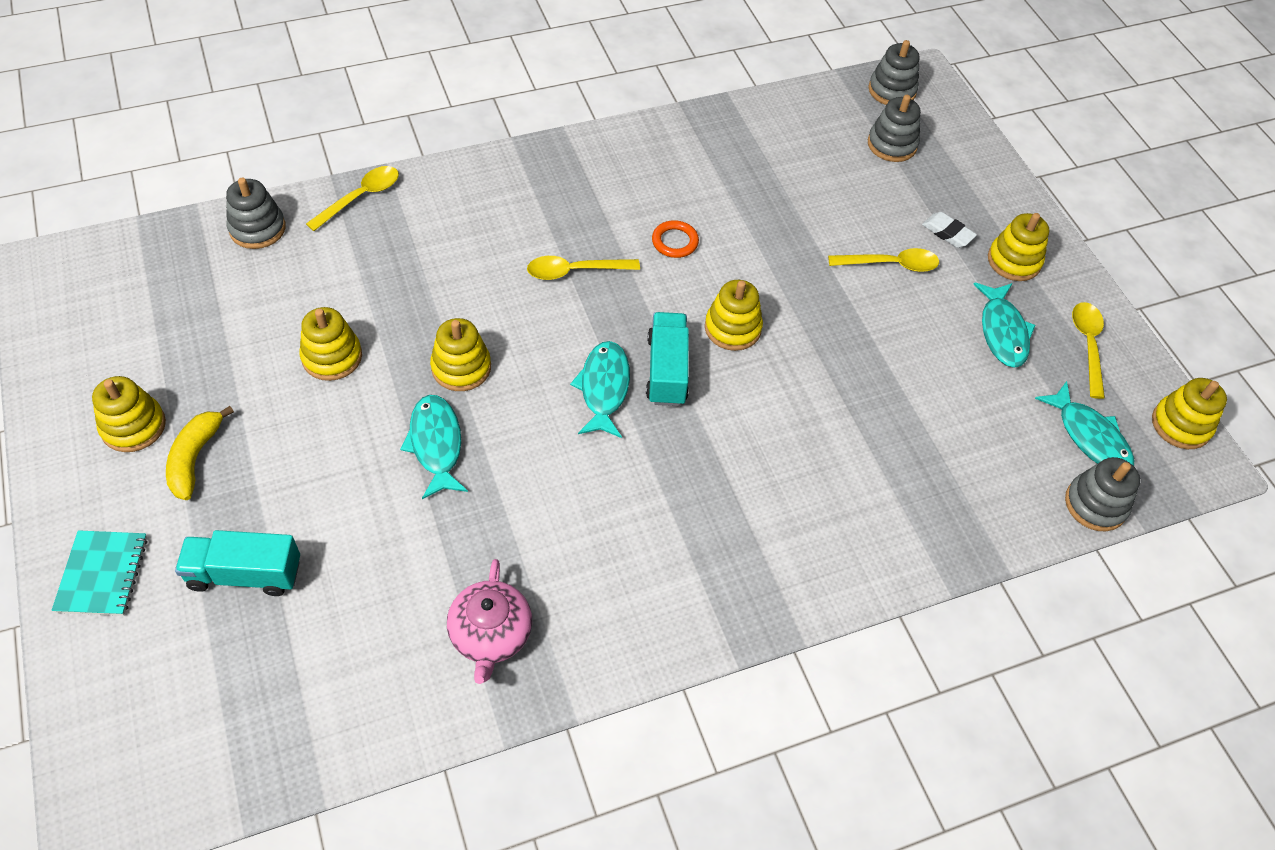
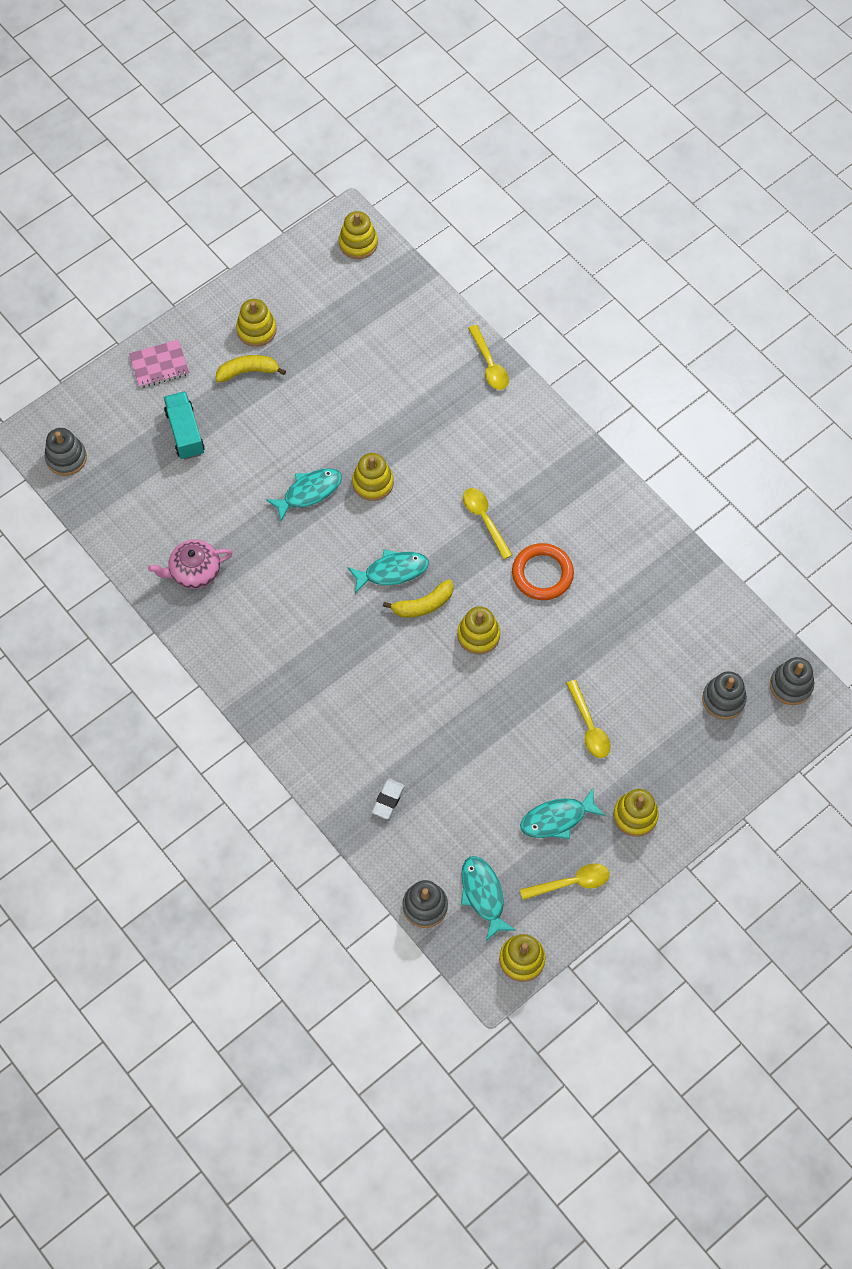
camera: 75 degrees right, 10 degrees up
turquoise notebook [51,530,147,616] -> pink notebook [129,340,189,388]
grey stacking toy [226,178,286,249] -> grey stacking toy moved to [45,428,87,476]
yellow stacking toy [300,307,362,381] -> yellow stacking toy moved to [339,211,378,259]
yellow spoon [306,166,399,231] -> yellow spoon turned 45 degrees clockwise [468,325,509,390]
turquoise truck [646,312,689,406] -> yellow banana [383,579,454,618]
orange ring [652,220,699,258] -> orange ring [512,543,574,600], size x1.70
white eraser [922,212,977,248] -> white eraser moved to [372,779,405,819]
turquoise fish [1035,381,1134,466] -> turquoise fish turned 120 degrees clockwise [461,856,516,941]

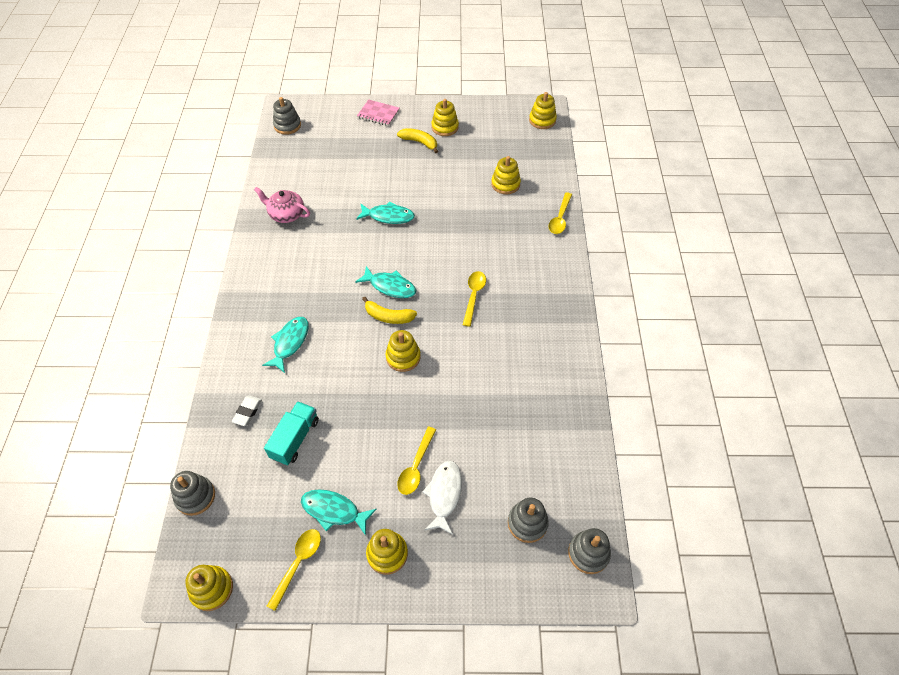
camera: 40 degrees right, 10 degrees down
turquoise truck [164,391,205,460] -> turquoise truck moved to [264,401,319,465]
yellow stacking toy [352,453,394,501] -> yellow stacking toy moved to [491,156,521,194]
white eraser [372,779,405,819] -> white eraser turned 45 degrees counterclockwise [232,396,262,426]
turquoise fish [461,856,516,941] -> turquoise fish moved to [262,317,309,373]
orange ring [512,543,574,600] -> none
yellow spoon [520,863,610,900] -> yellow spoon turned 90 degrees counterclockwise [267,529,321,611]
none -> white fish [422,460,462,535]

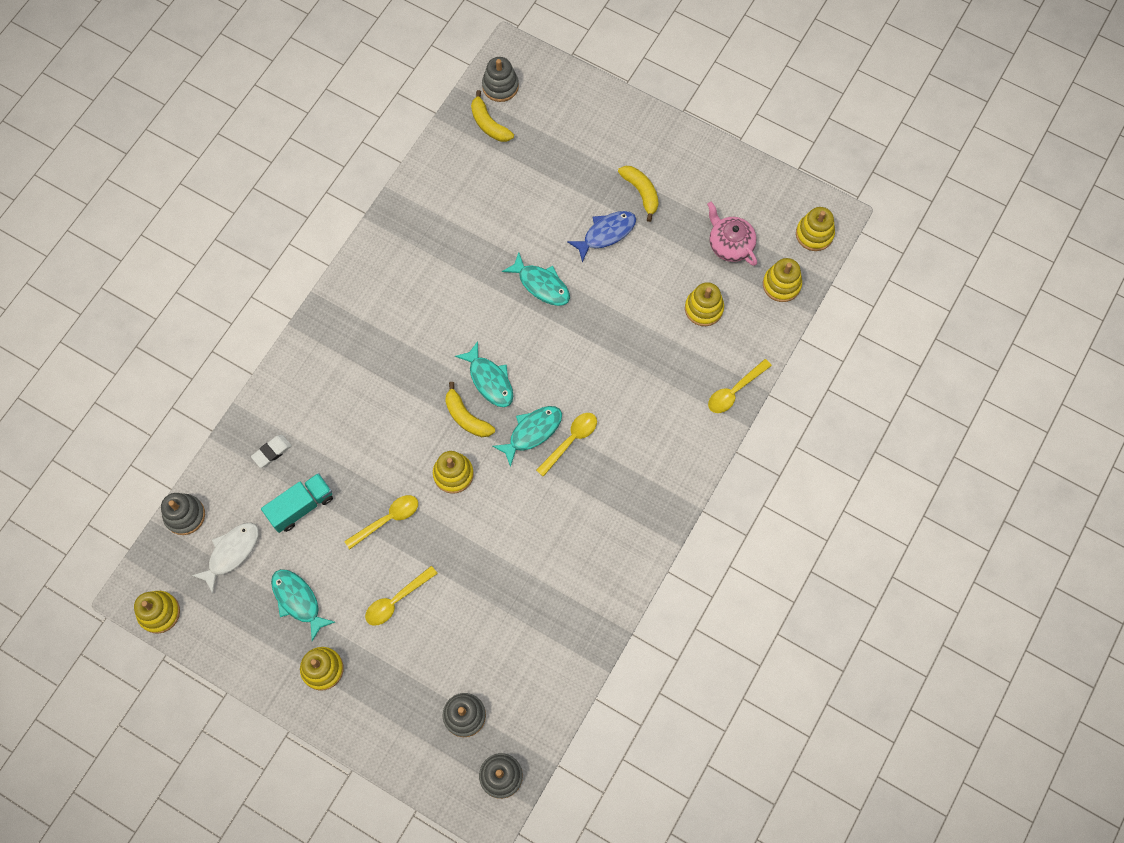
camera: 30 degrees right, 15 degrees up
pink teapot [254,187,310,223] -> pink teapot moved to [707,202,757,266]
turquoise fish [262,317,309,373] -> turquoise fish moved to [492,406,562,467]
yellow spoon [267,529,321,611] -> yellow spoon moved to [344,495,418,549]
pink notebook [357,99,399,126] -> none
white fish [422,460,462,535] -> white fish moved to [191,522,259,594]
yellow stacking toy [431,99,459,136] -> yellow stacking toy moved to [763,258,802,302]
none -> yellow banana [471,90,514,142]
none -> blue fish [567,211,636,262]

